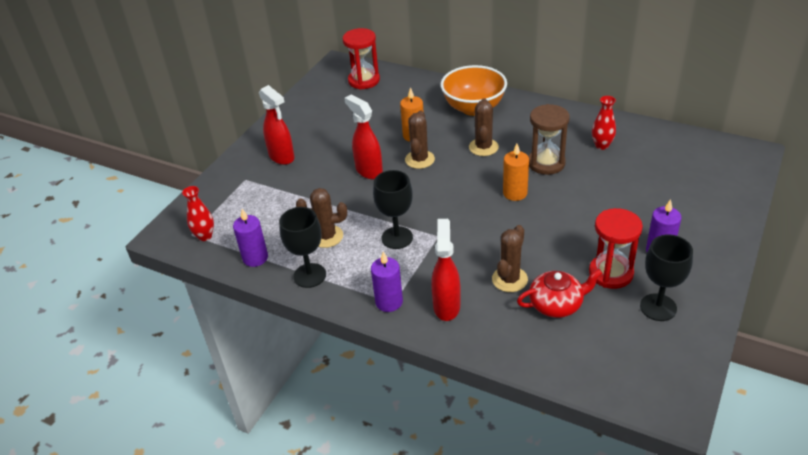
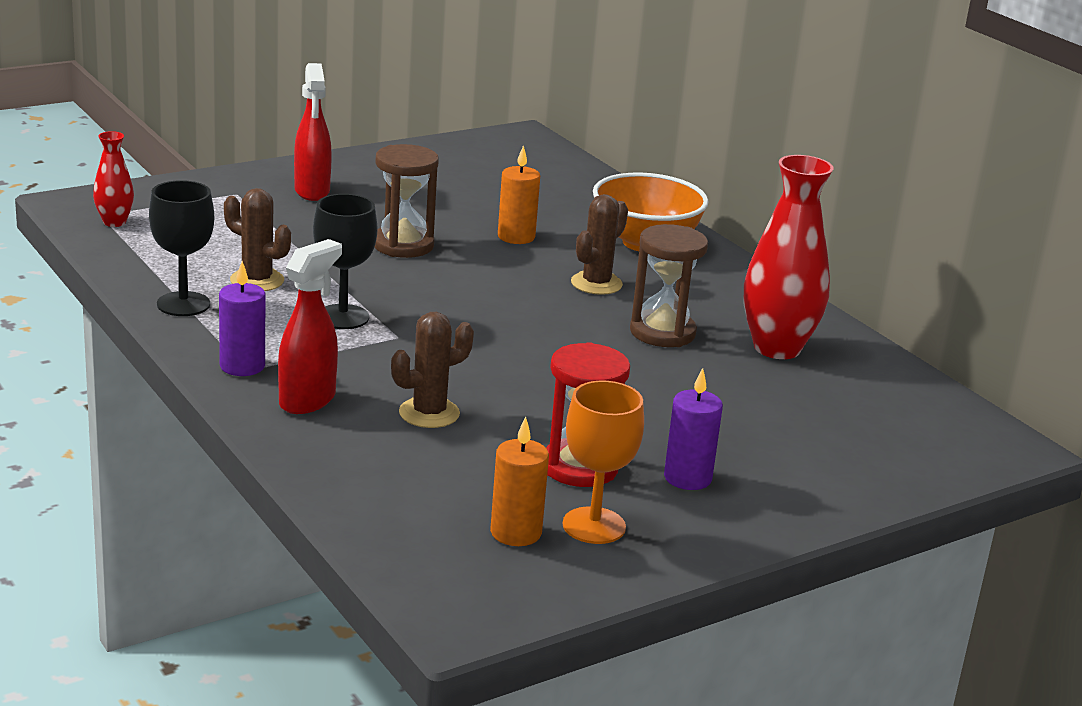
camera: 25 degrees right, 15 degrees down
purple candle [233,209,268,267] -> none
red hourglass [343,28,380,89] -> none
red spray bottle [344,94,383,179] -> brown hourglass [375,144,439,258]
brown cactus [405,111,435,169] -> none
orange candle [503,144,529,201] -> orange candle moved to [490,417,549,546]
red teapot [517,269,603,318] -> none
red vase [592,96,616,150] -> red vase [744,155,834,359], size x1.97
black goblet [640,235,693,321] -> orange goblet [563,381,644,544]

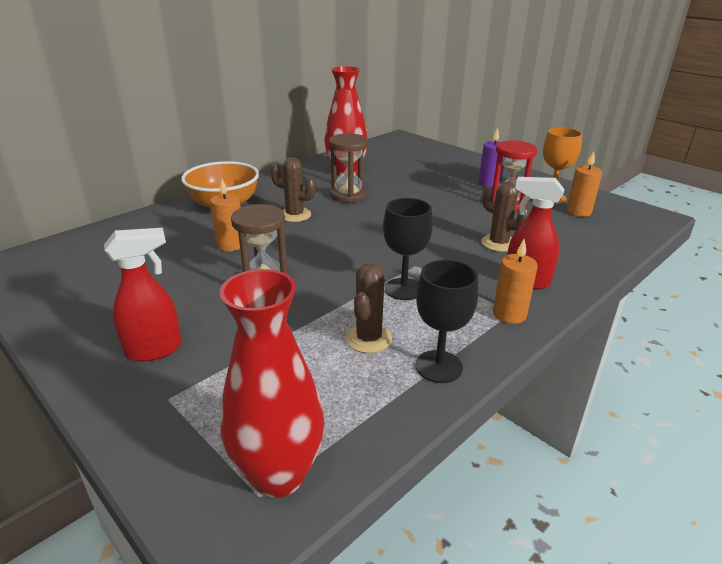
camera: 100 degrees left, 5 degrees up
red vase [93,131,134,227] -> red vase [220,269,325,498], size x1.97
purple candle [219,261,265,376] -> orange candle [493,239,538,324]

